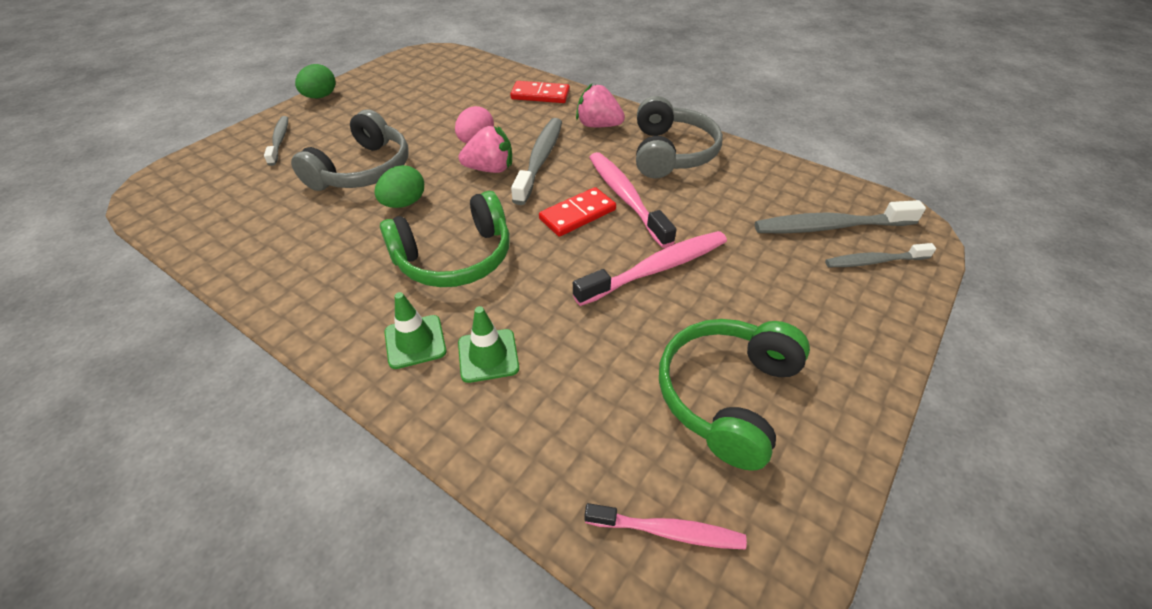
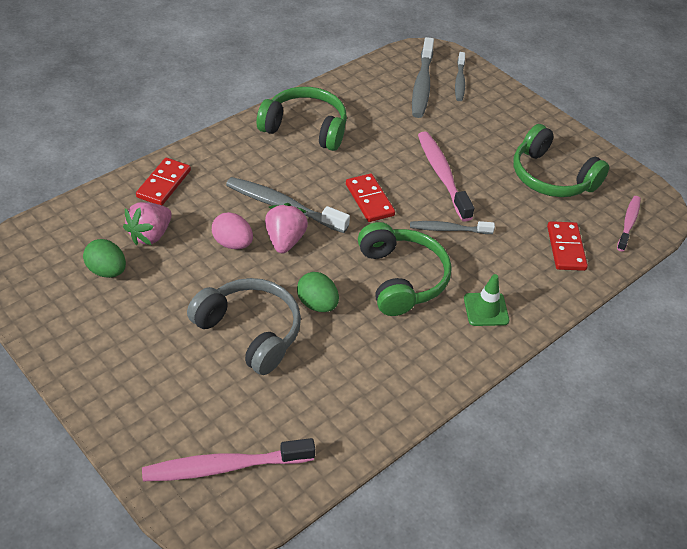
camera: 80 degrees left, 0 degrees up
grey toothbrush [264,116,288,166] -> grey toothbrush moved to [410,221,495,234]
green egg [295,64,335,98] -> green egg moved to [83,239,126,278]
green traffic cone [458,306,519,383] -> none
pink strawberry [576,84,625,127] -> pink strawberry moved to [123,202,172,245]
pink toothbrush [589,152,677,248] -> pink toothbrush moved to [142,438,315,481]
grey headphones [636,96,723,179] -> green headphones [257,87,347,151]
none -> red domino [547,221,588,271]

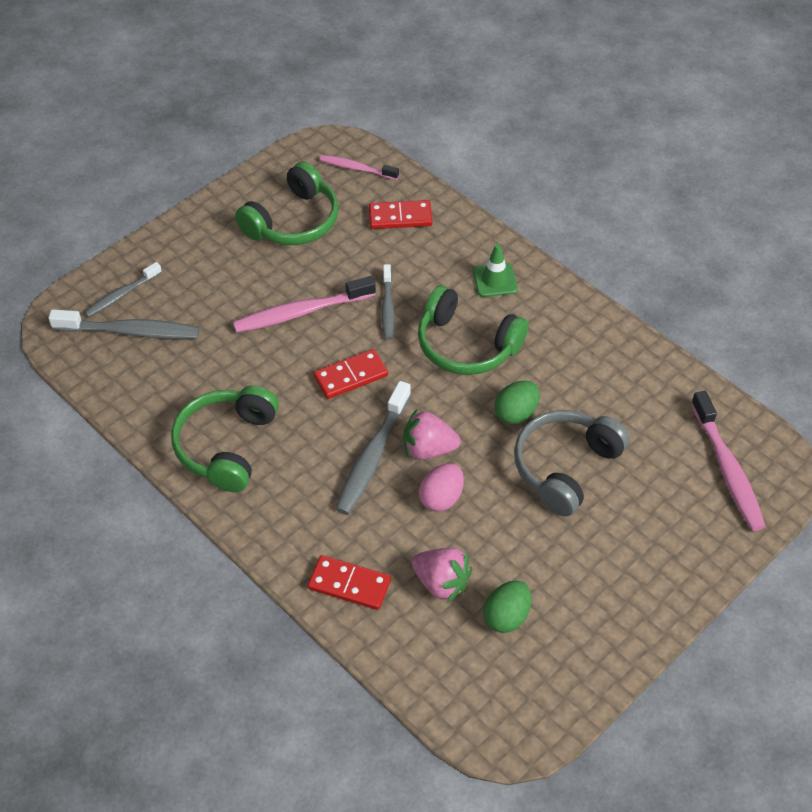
camera: 90 degrees left, 5 degrees up
green headphones [358,222,452,316] -> green headphones turned 135 degrees counterclockwise [418,285,528,375]
grey toothbrush [455,52,465,101] -> grey toothbrush turned 135 degrees clockwise [84,262,162,317]

